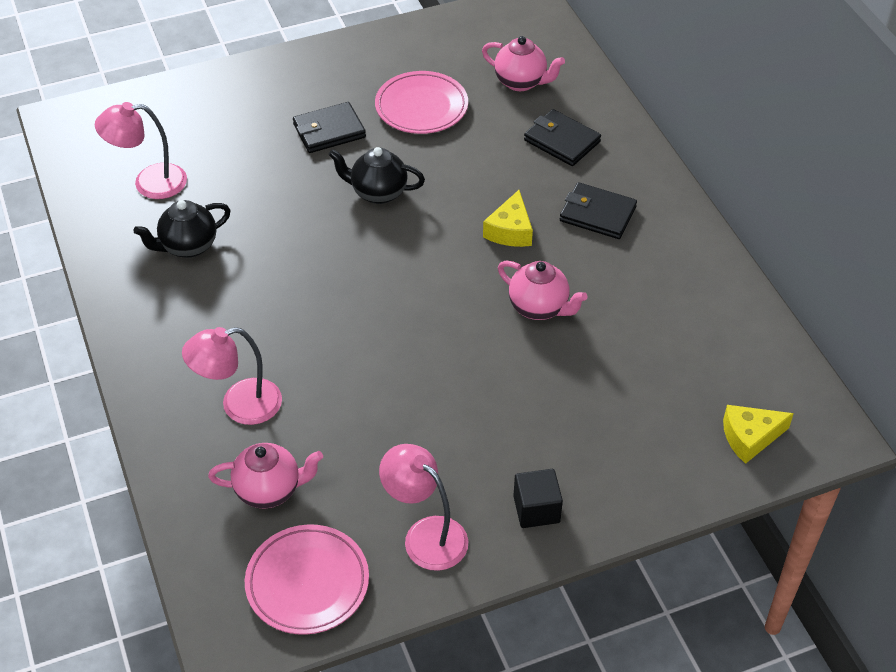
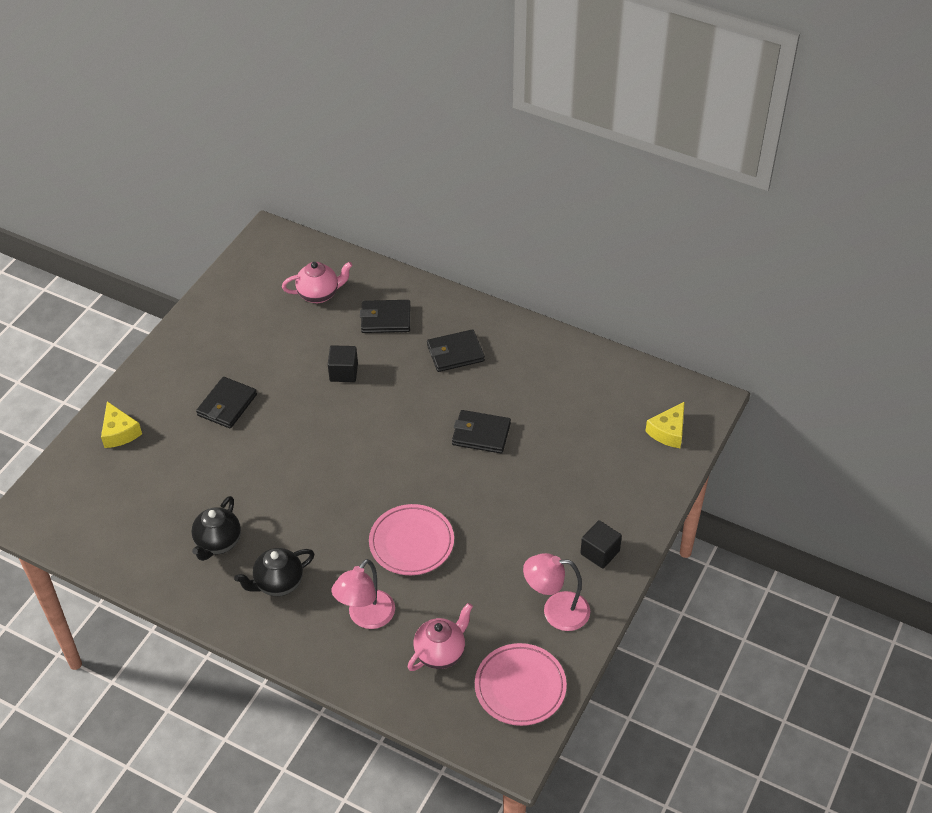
camera: 40 degrees left, 0 degrees up
pink lamp [95,102,187,199] -> none
black teapot [328,147,425,204] -> black teapot moved to [234,548,315,596]
pink plate [375,71,468,134] -> pink plate moved to [369,504,454,575]
yellow cheese [483,190,533,247] -> yellow cheese moved to [101,401,142,448]
pink teapot [498,261,588,320] -> black wallet [452,410,511,453]
none -> black cube [328,345,358,382]

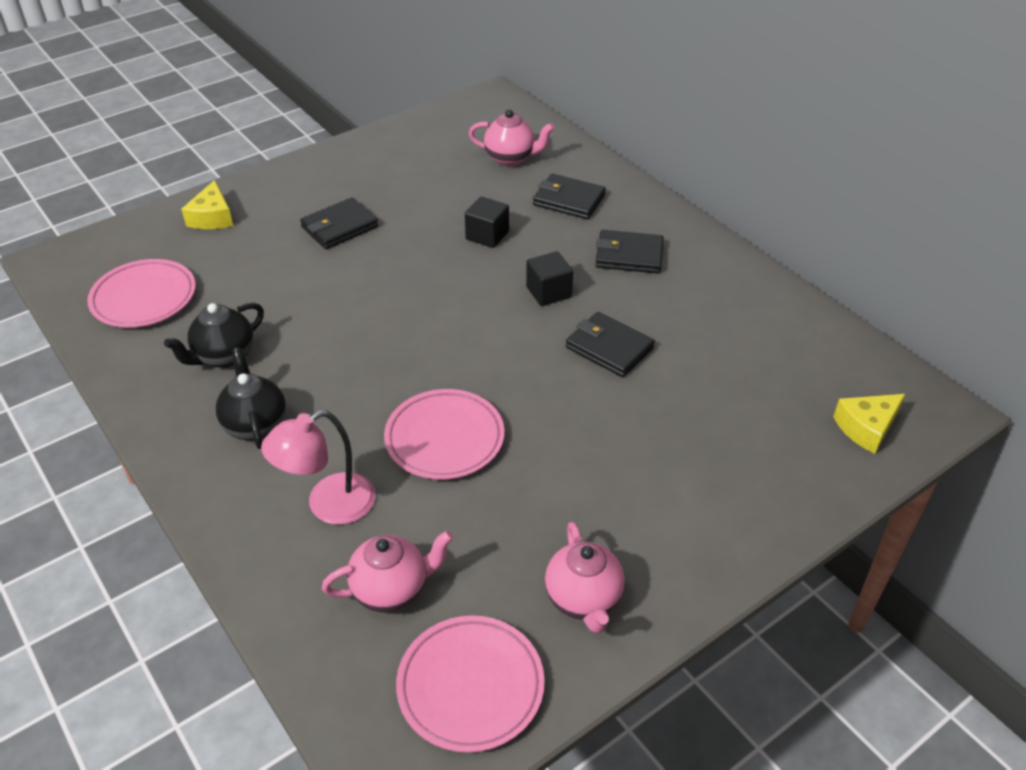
camera: 25 degrees right, 5 degrees down
black teapot [234,548,315,596] -> black teapot turned 75 degrees clockwise [216,347,286,449]
pink lamp [523,553,590,631] -> pink teapot [545,522,625,633]
black cube [580,520,622,569] -> black cube moved to [526,251,573,306]
none -> pink plate [87,259,196,328]

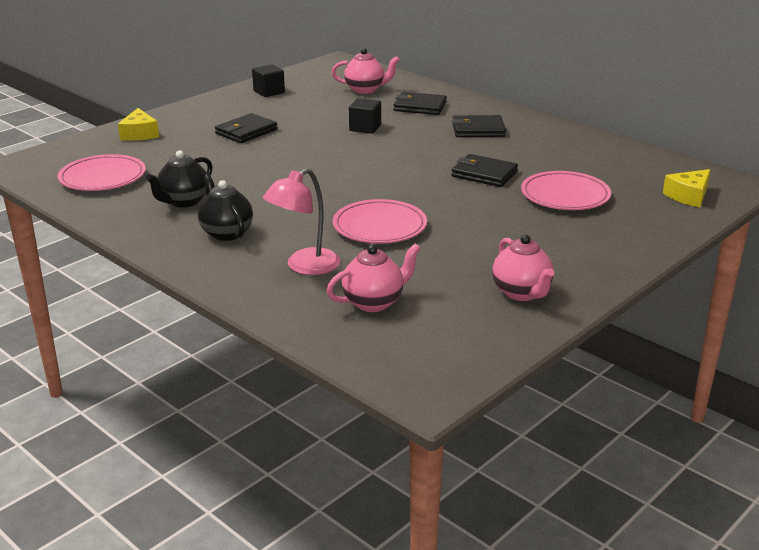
camera: 10 degrees left, 15 degrees down
pink plate [396,615,545,753] -> pink plate moved to [521,171,611,210]
black cube [526,251,573,306] -> black cube moved to [252,64,285,97]

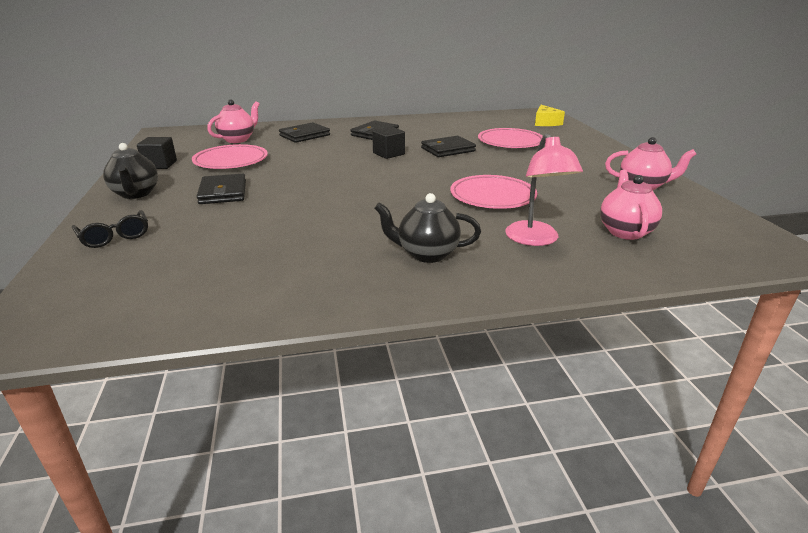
camera: 55 degrees left, 0 degrees up
pink plate [58,154,146,191] -> pink plate moved to [192,144,268,169]
yellow cheese [118,108,159,141] -> black glasses [72,210,148,248]
black teapot [146,150,213,208] -> black teapot moved to [103,143,158,199]
black cube [349,98,381,134] -> black cube moved to [372,126,405,159]

